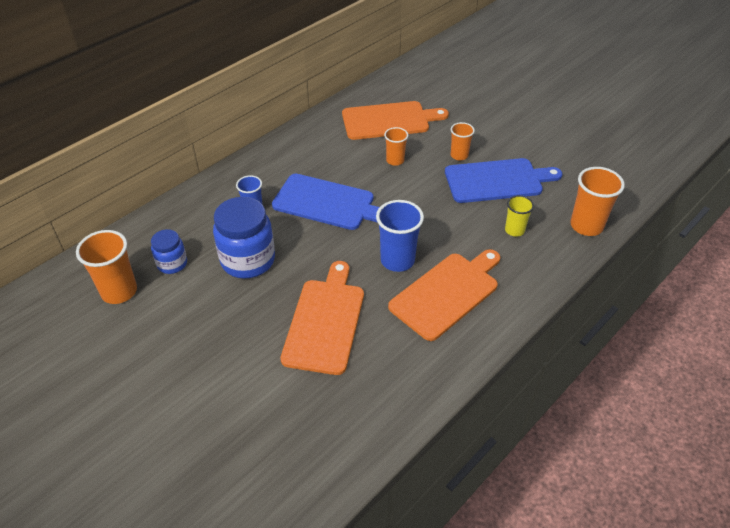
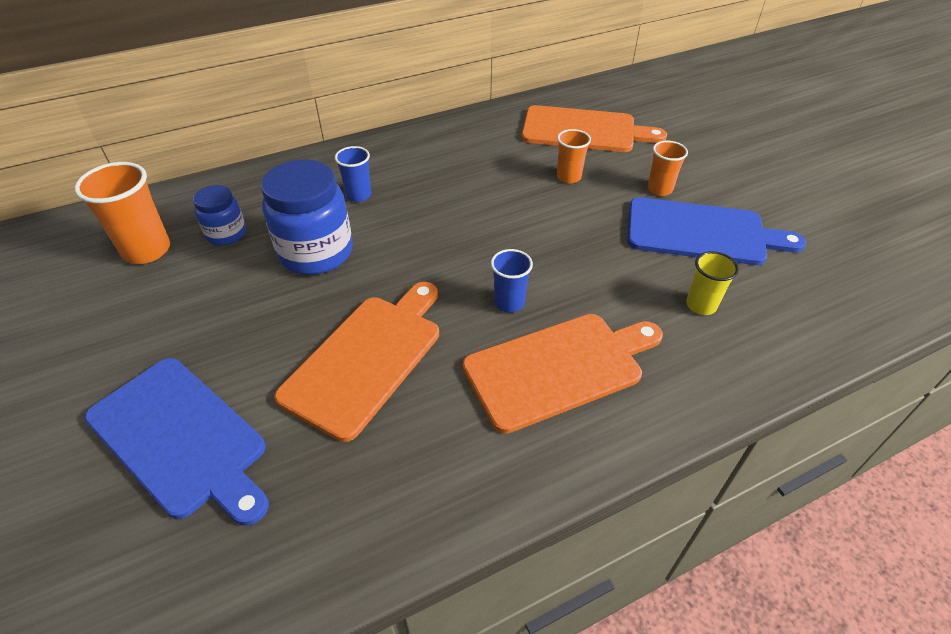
camera: 20 degrees right, 0 degrees up
blue cutting board [272,174,380,230] -> blue cutting board moved to [85,358,269,526]
blue cup [376,200,424,272] -> blue cup [491,249,533,313], size x0.60
orange cup [570,167,625,236] -> none

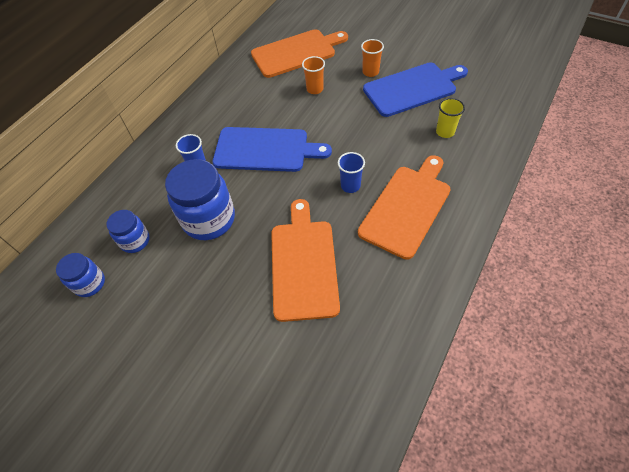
camera: 30 degrees left, 10 degrees up
orange cup [74,162,170,264] -> blue jar [56,253,105,297]
blue cutting board [85,358,269,526] -> blue cutting board moved to [213,127,332,172]

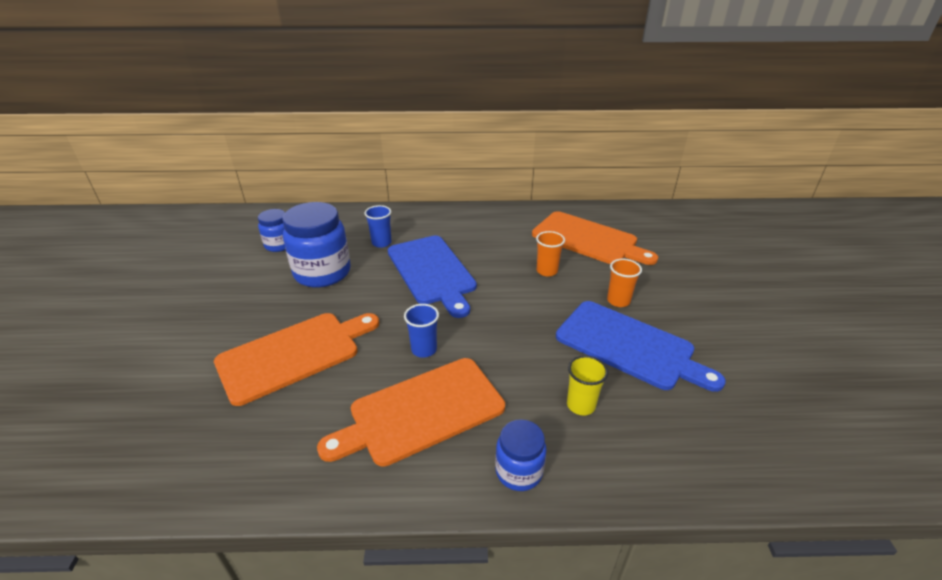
camera: 55 degrees right, 20 degrees down
blue jar [56,253,105,297] -> blue jar moved to [495,419,547,491]
orange cutting board [358,155,451,260] -> orange cutting board turned 150 degrees clockwise [317,358,505,467]

